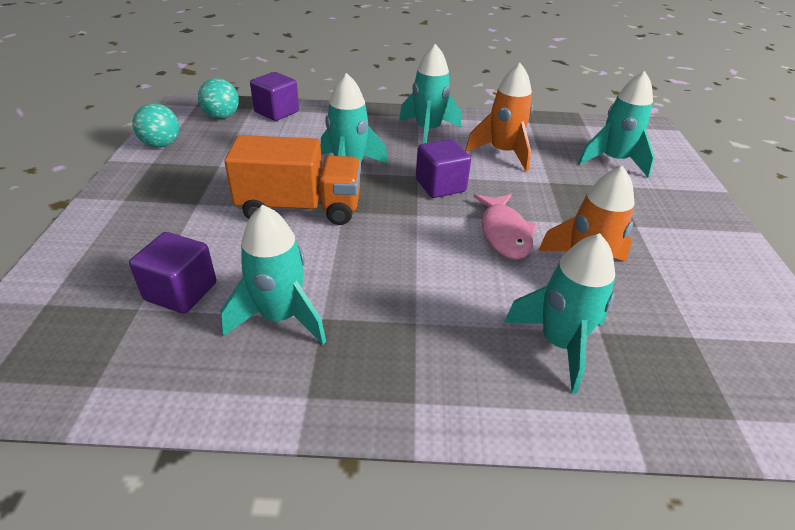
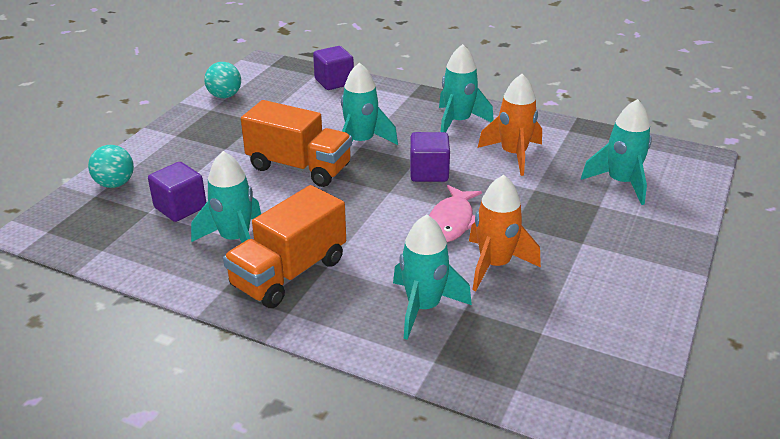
camera: 25 degrees right, 5 degrees down
turquoise ball [198,78,239,119] -> turquoise ball moved to [88,145,134,188]
none -> orange truck [223,185,346,308]

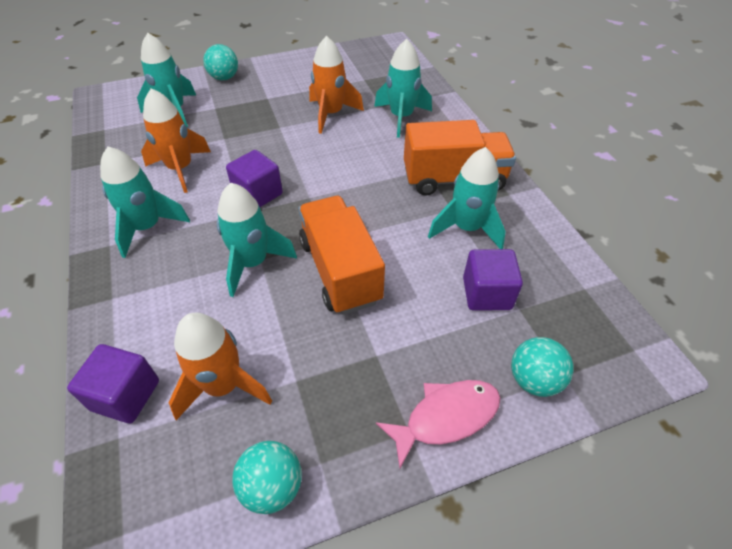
camera: 135 degrees left, 15 degrees up
pink fish [429,185,482,242] -> pink fish moved to [376,380,500,468]
none -> orange rocket [169,313,272,420]
none -> turquoise ball [203,44,238,80]

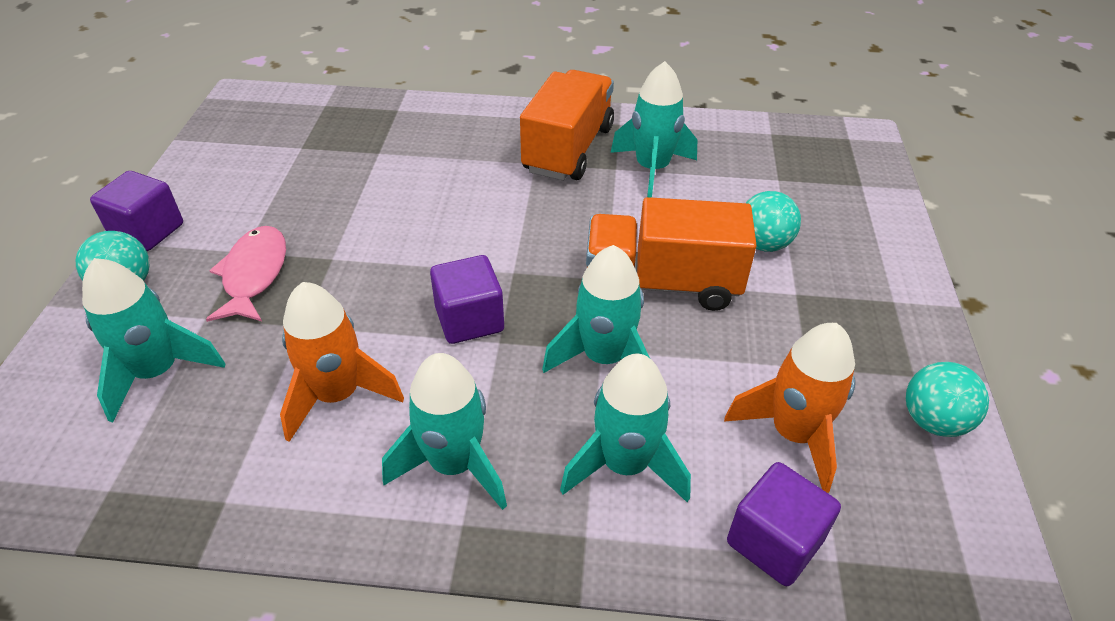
camera: 65 degrees left, 5 degrees down
orange rocket [309,36,364,134] -> none
turquoise rocket [374,39,432,138] -> turquoise rocket moved to [560,354,691,502]
pink fish [376,380,500,468] -> pink fish moved to [206,226,286,322]
purple cube [463,249,523,310] -> purple cube moved to [90,171,183,251]
turquoise ball [511,337,573,397] -> turquoise ball moved to [746,191,801,252]

